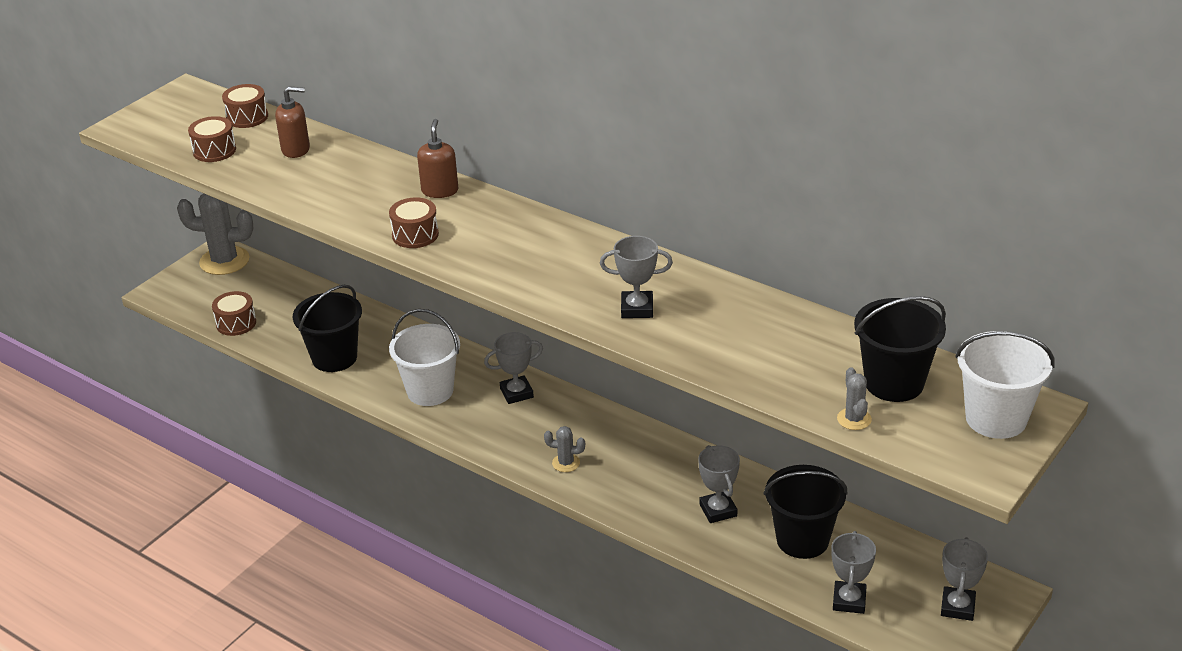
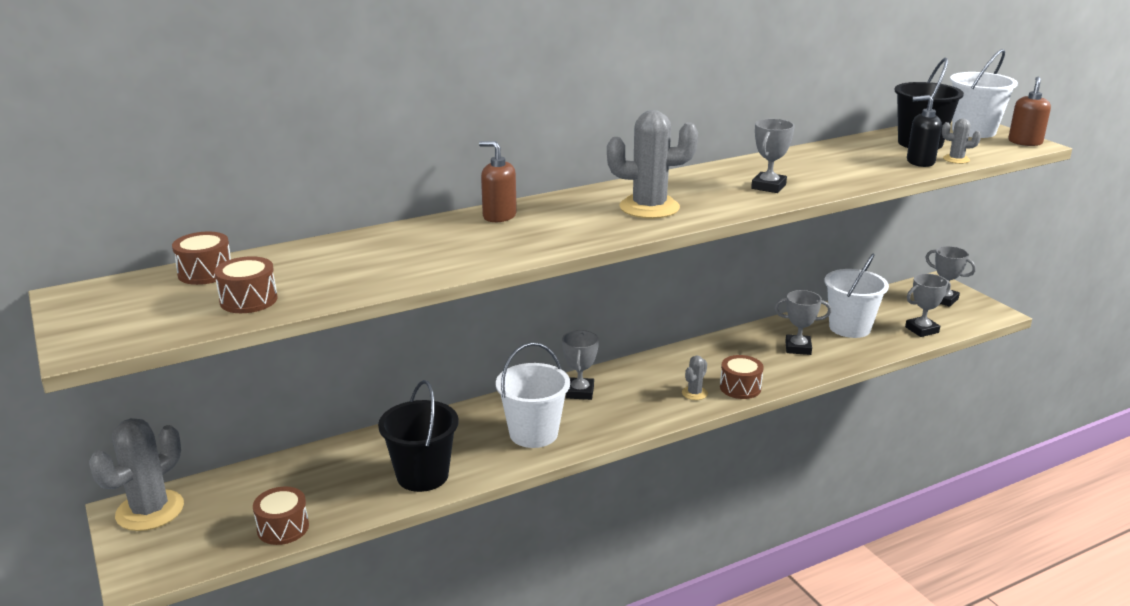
camera: 65 degrees left, 10 degrees down
brown soap dispenser [275,86,310,158] -> brown soap dispenser moved to [1008,77,1051,146]
brown drum [389,197,439,248] -> brown drum moved to [720,355,764,399]
black bucket [764,465,848,559] -> white bucket [824,254,889,338]
grey trophy [831,531,876,614] -> grey trophy turned 60 degrees counterclockwise [905,274,951,337]
none -> grey cactus [607,110,698,219]
none -> black soap dispenser [907,95,942,167]

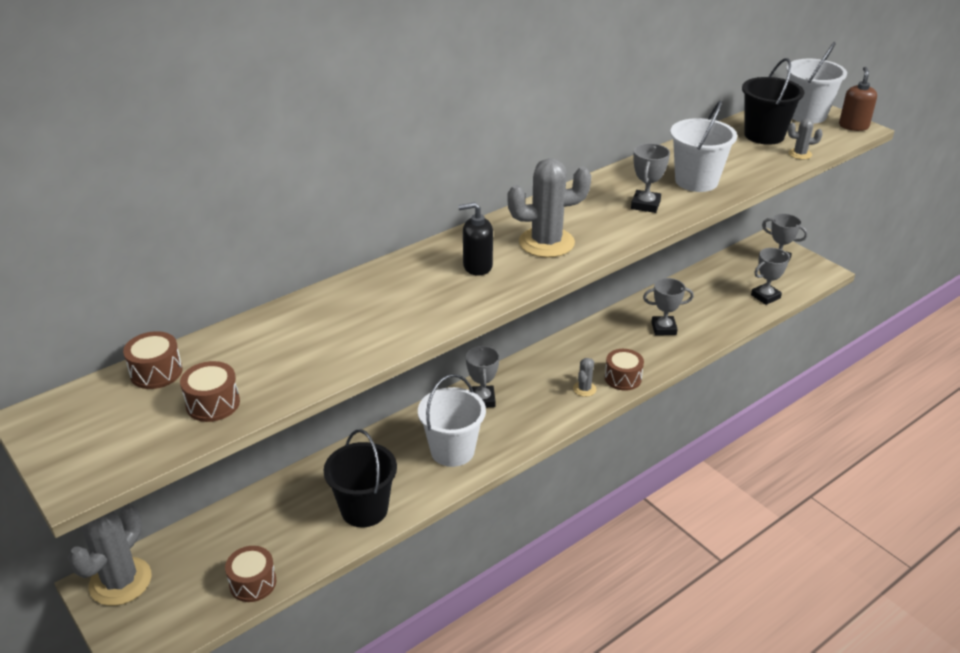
camera: 10 degrees left, 10 degrees up
brown soap dispenser [479,141,517,222] -> none
white bucket [824,254,889,338] -> white bucket moved to [670,101,737,192]
black soap dispenser [907,95,942,167] -> black soap dispenser moved to [458,202,493,276]

